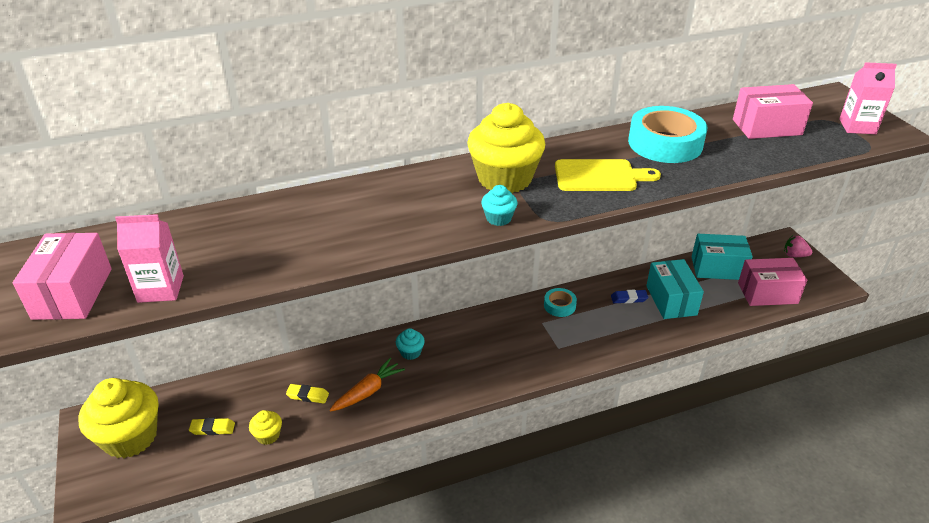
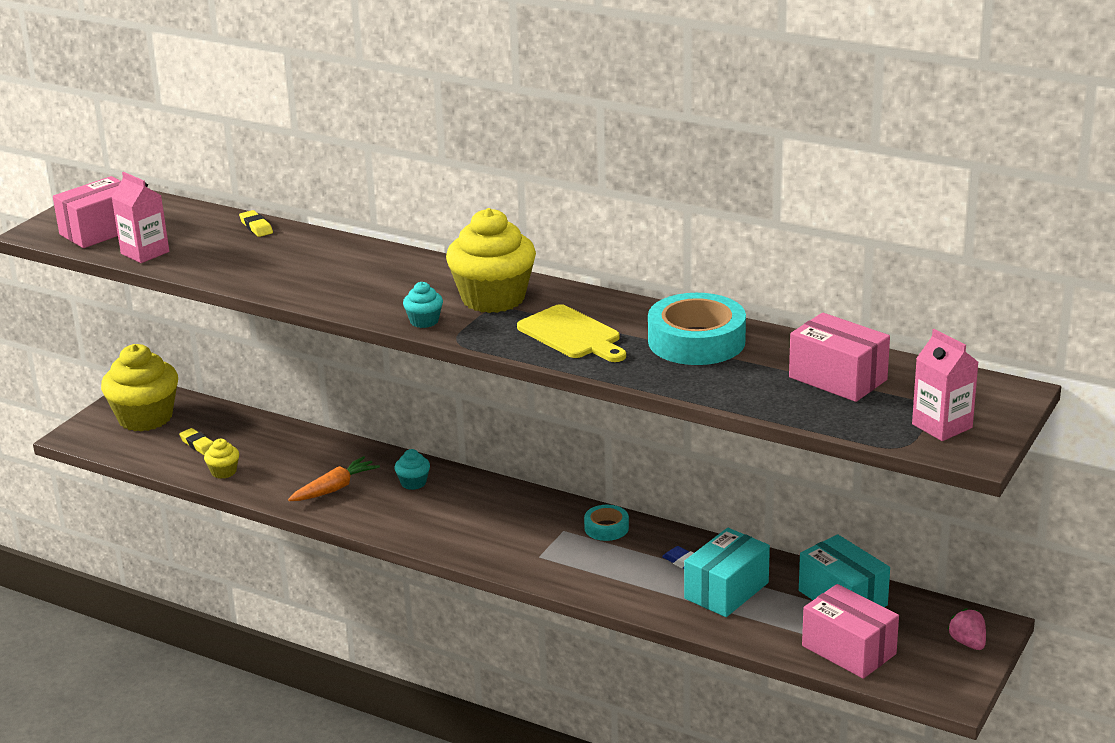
camera: 50 degrees right, 10 degrees down
yellow eraser [286,384,329,403] -> yellow eraser moved to [239,210,273,237]
orange carrot [330,358,405,411] -> orange carrot turned 45 degrees counterclockwise [288,456,380,501]

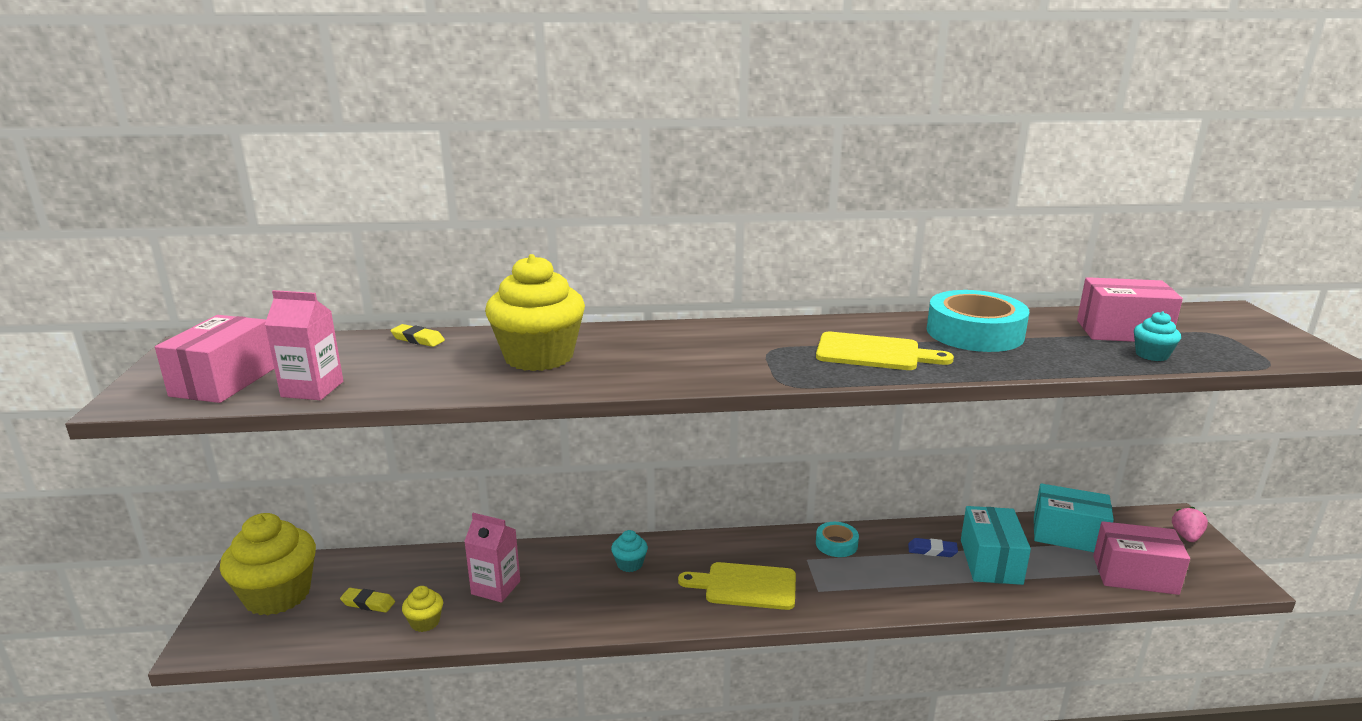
camera: 35 degrees left, 5 degrees down
orange carrot [288,456,380,501] -> none
turquoise cupcake [403,282,443,328] -> turquoise cupcake moved to [1134,311,1181,361]
yellow cupcake [446,208,536,313] -> yellow cupcake moved to [485,254,585,371]
pink carton [912,329,978,441] -> pink carton moved to [464,513,520,603]
pink strawberry [947,608,986,650] -> pink strawberry turned 75 degrees clockwise [1172,507,1208,542]
none -> yellow cutting board [678,562,796,610]

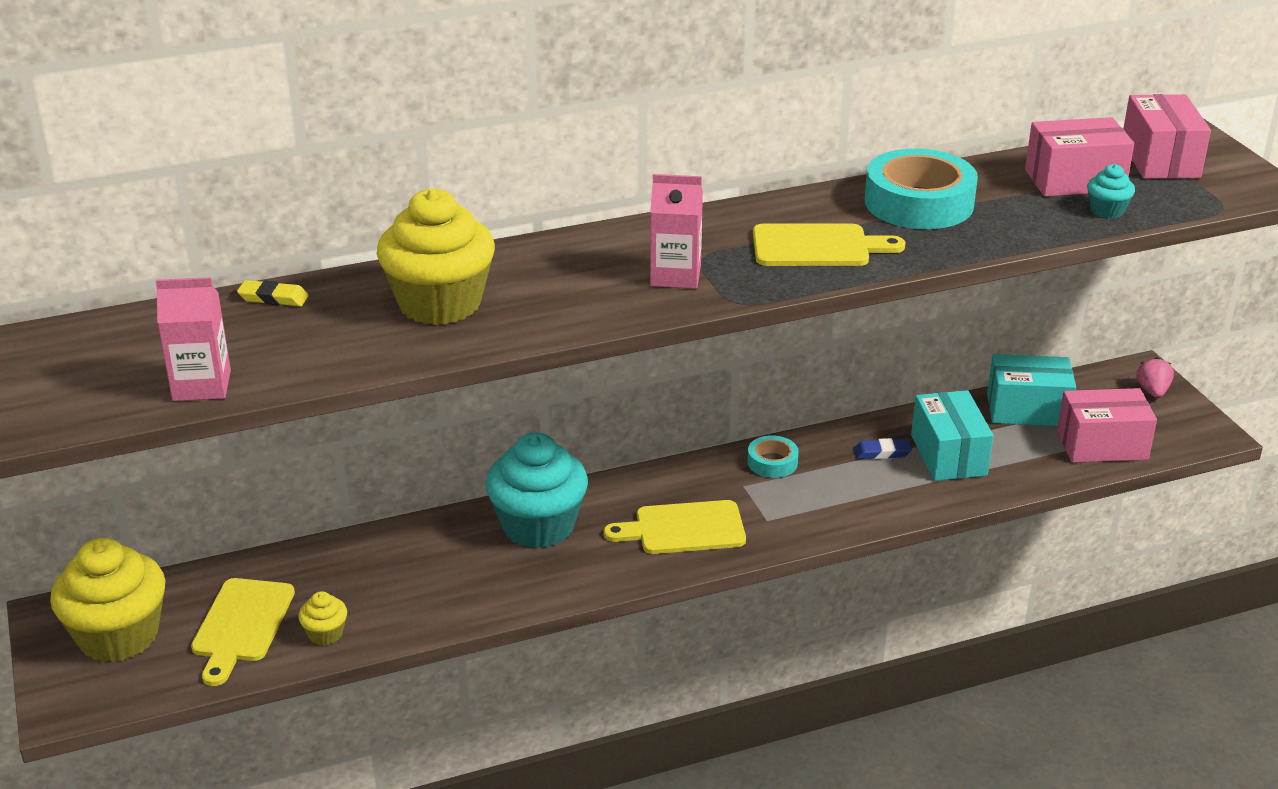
camera: 15 degrees left, 10 degrees up
pink box [155,315,274,403] -> pink box moved to [1123,94,1211,179]
yellow eraser [340,588,395,613] -> yellow cutting board [191,578,295,686]
pink carton [464,513,520,603] -> pink carton moved to [650,174,703,289]
turquoise cupcake [611,530,648,572] -> turquoise cupcake [485,433,588,548], size x2.27

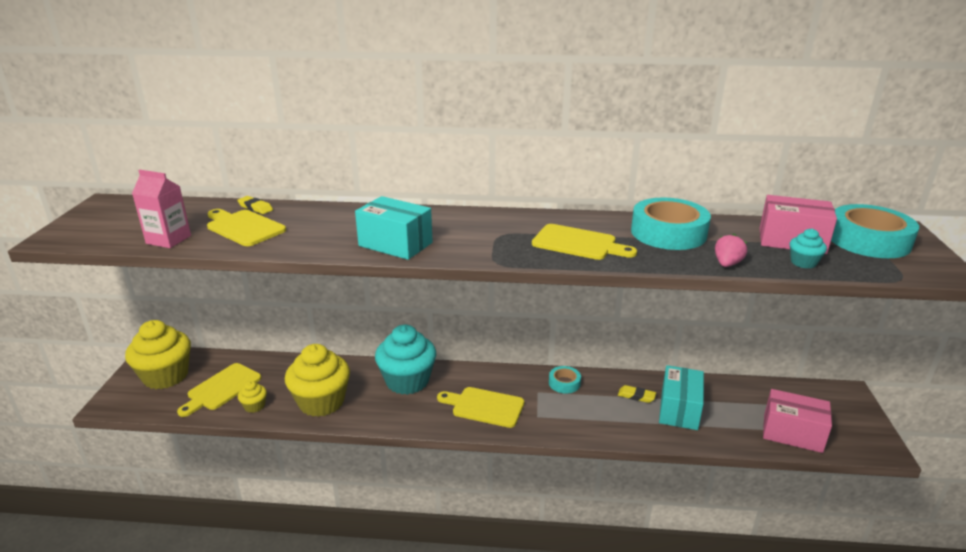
camera: 25 degrees right, 5 degrees down
yellow cupcake [377,188,495,325] -> yellow cupcake moved to [285,344,350,417]
pink carton [650,174,703,289] -> none
blue eraser [854,438,912,459] -> yellow eraser [618,385,656,403]
turquoise box [987,354,1076,426] -> turquoise box moved to [355,196,433,260]
pink box [1123,94,1211,179] -> turquoise tape [831,204,919,258]
pink strawberry [1136,357,1174,398] -> pink strawberry moved to [715,234,747,267]
none -> yellow cutting board [207,209,286,246]

